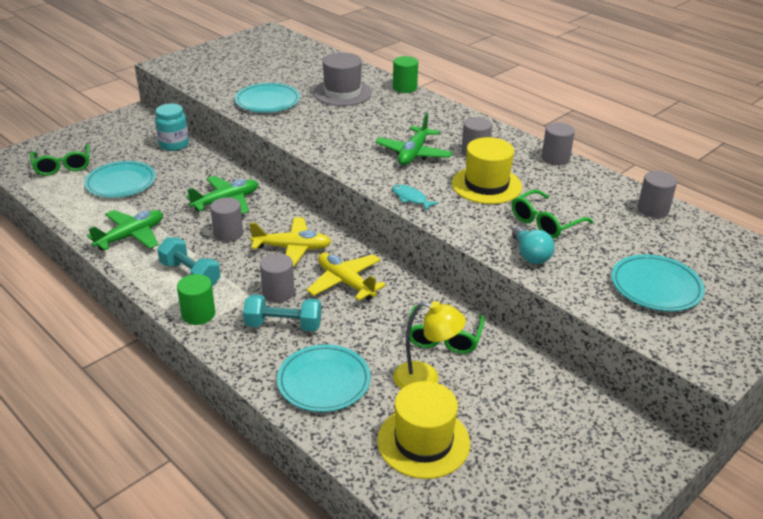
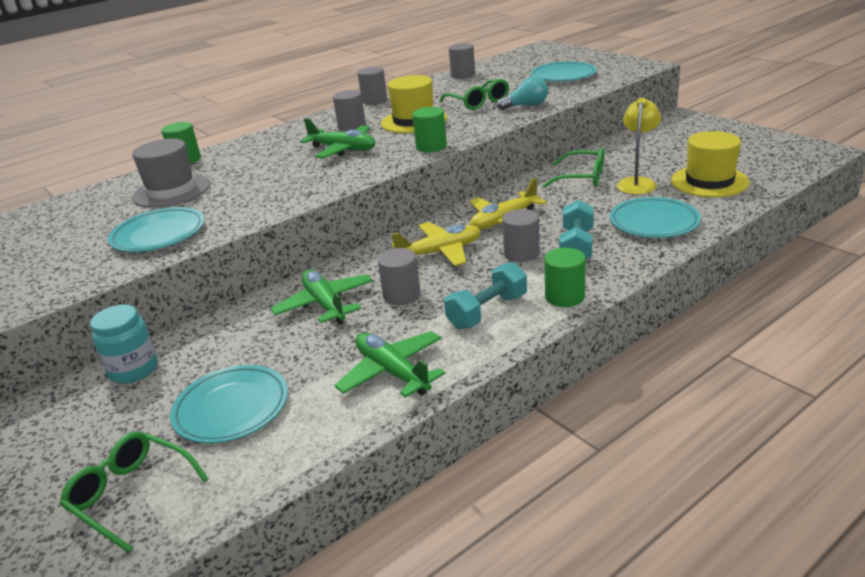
camera: 80 degrees left, 5 degrees down
green glasses [30,144,89,176] -> green glasses turned 135 degrees counterclockwise [60,432,209,553]
yellow plane [249,217,331,267] -> yellow plane turned 60 degrees clockwise [391,222,481,266]
turquoise fish [392,185,439,211] -> green cylinder [412,107,447,153]

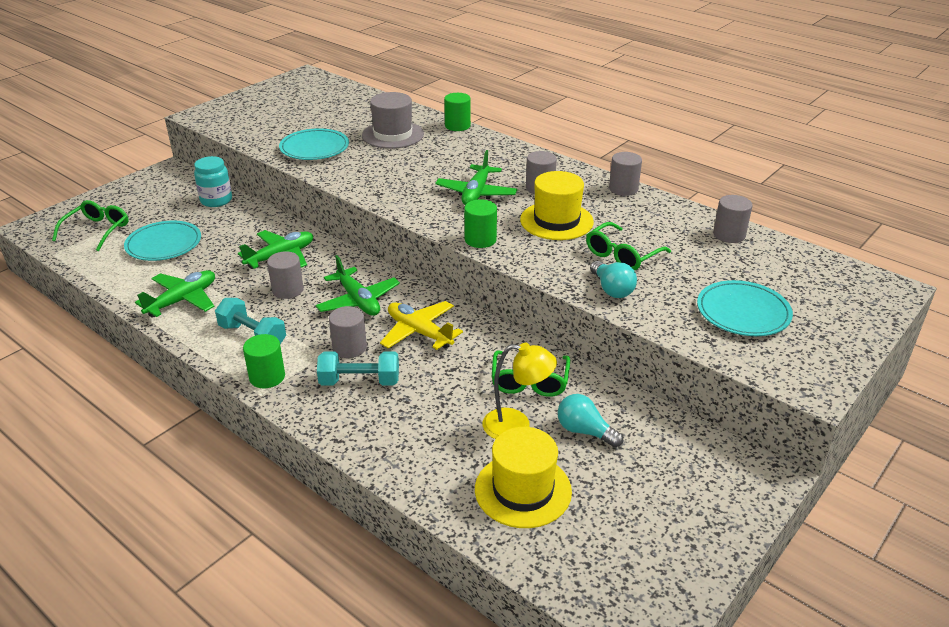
camera: 75 degrees right, 5 degrees up
yellow plane [391,222,481,266] -> green plane [315,255,400,316]
turquoise plate [610,197,701,238] -> none
none -> turquoise light bulb [558,394,623,448]

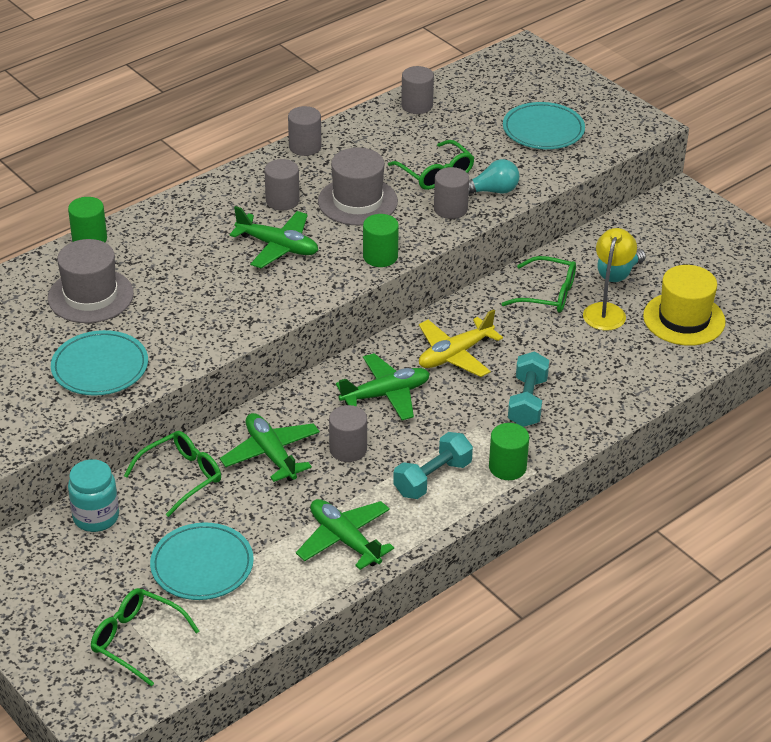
camera: 80 degrees left, 5 degrees up
grey cylinder [329,306,367,358] -> grey cylinder moved to [434,167,469,219]
yellow hat [520,171,594,240] -> grey hat [318,148,398,225]
none -> green glasses [124,431,221,517]

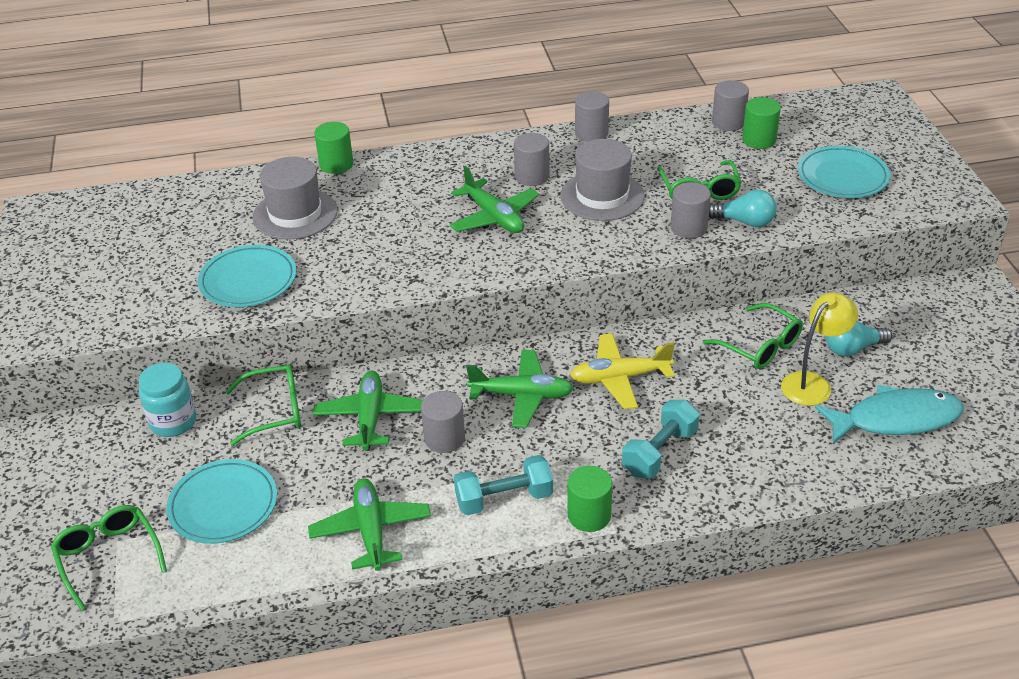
camera: 30 degrees right, 0 degrees up
green cylinder [363,214,399,267] -> green cylinder moved to [742,97,781,149]
yellow hat [643,265,726,346] -> turquoise fish [815,385,964,444]

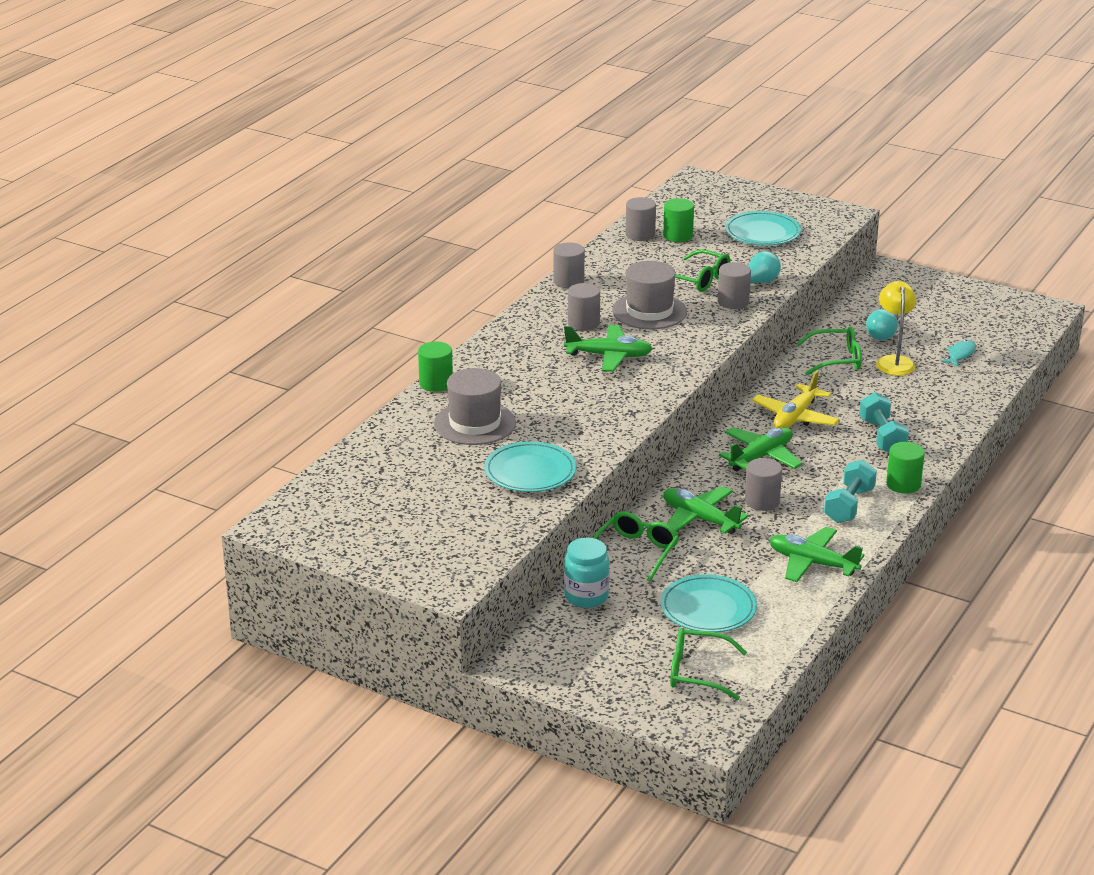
camera: 50 degrees left, 10 degrees down
turquoise fish [815,385,964,444] -> turquoise fish [941,340,976,367], size x0.49

